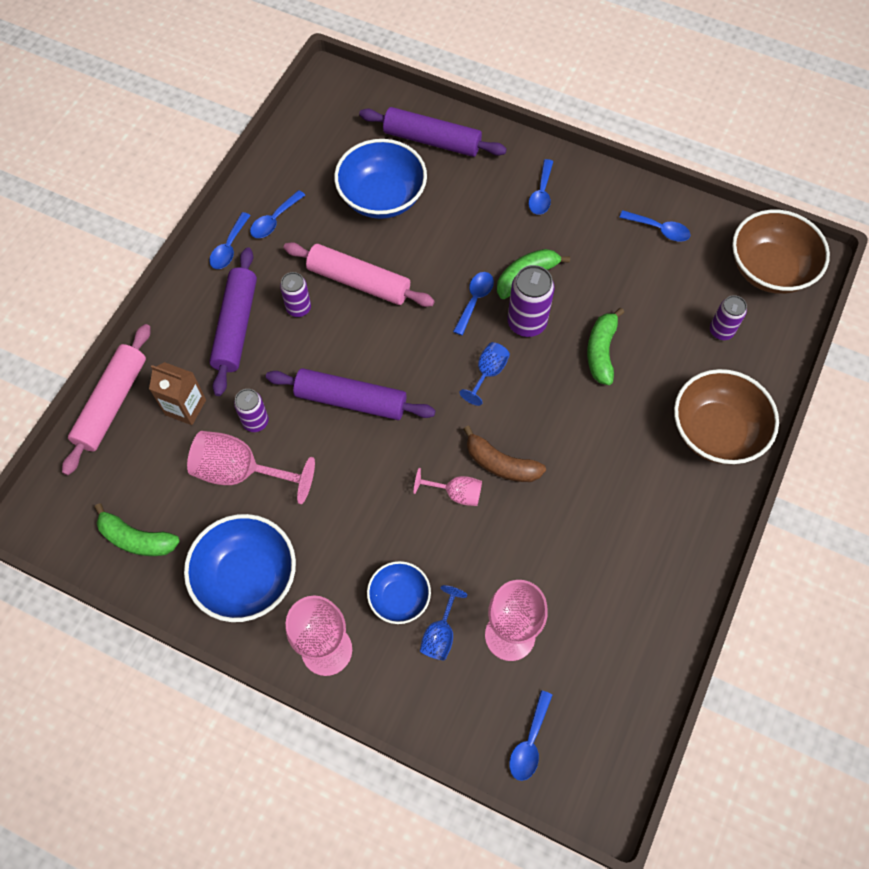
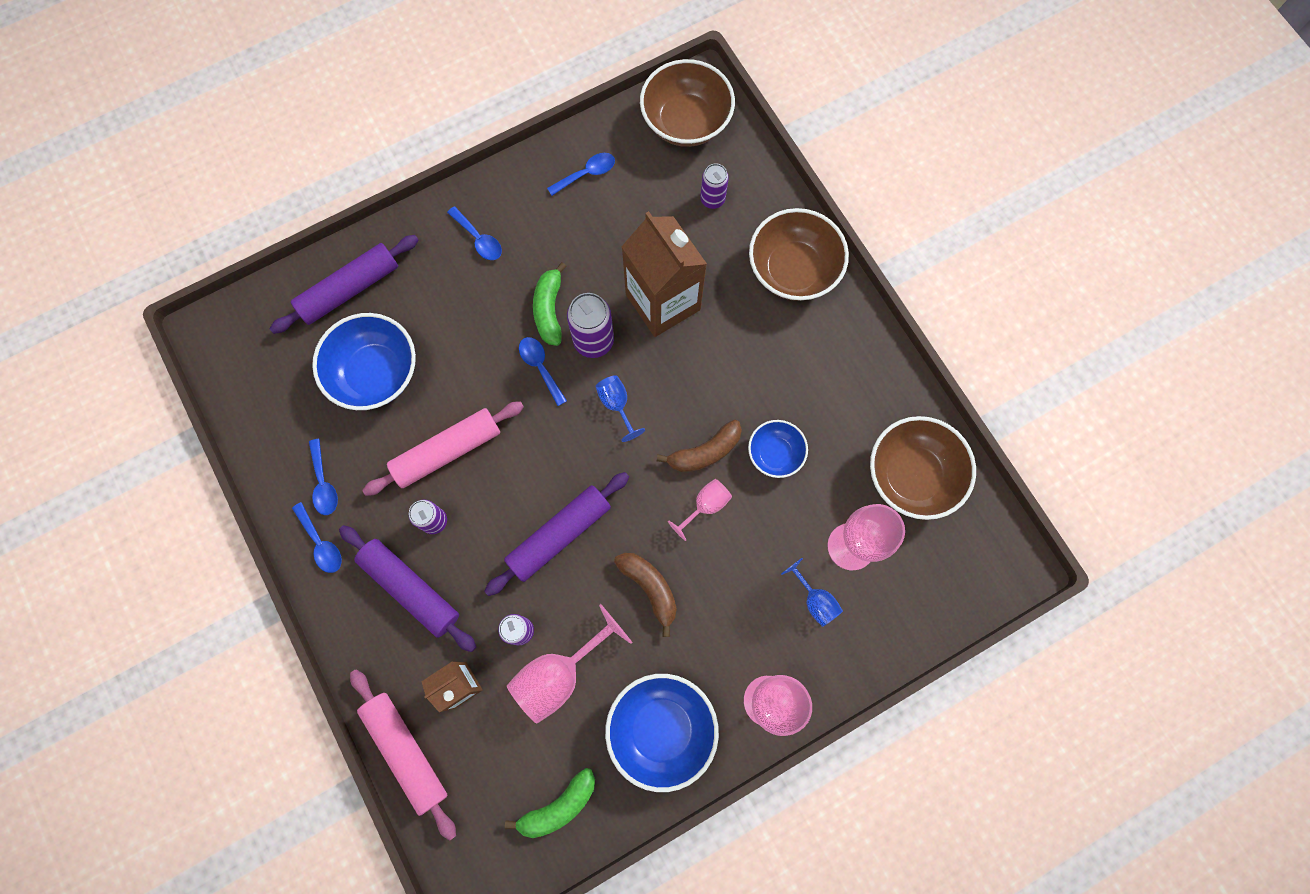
camera: 55 degrees left, 10 degrees up
blue bowl [367,561,431,624] -> blue bowl moved to [748,420,808,478]
blue spoon [509,690,552,781] -> none
green banana [587,308,624,385] -> brown carton [621,211,707,337]
none -> brown banana [614,553,677,637]
none -> brown bowl [870,416,976,520]

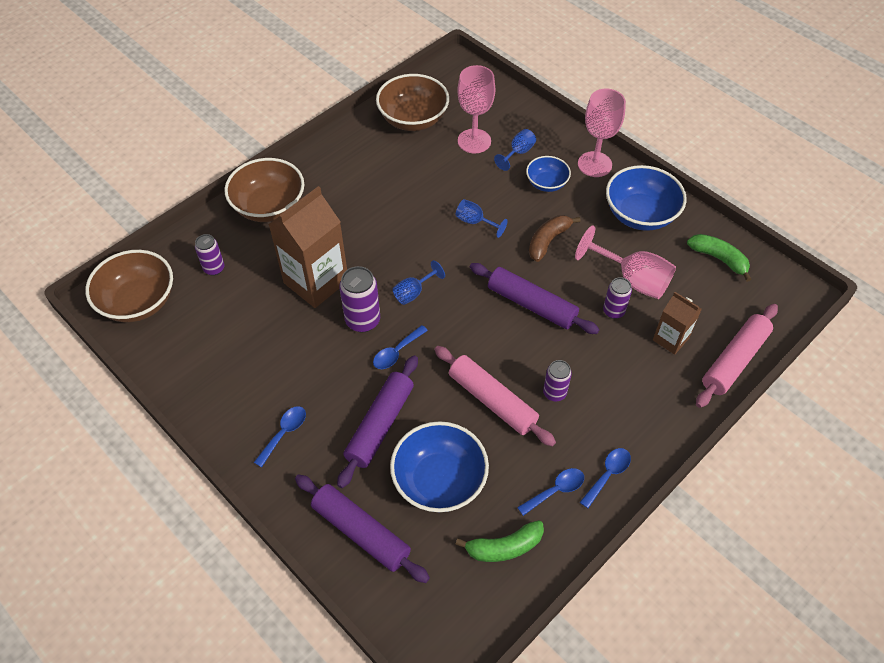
camera: 105 degrees left, 20 degrees down
purple rolling pin [339,525,476,652] -> purple rolling pin moved to [337,355,418,488]
green banana [533,262,567,346] -> green banana moved to [455,520,544,562]
blue spoon [547,153,615,196] -> none
brown banana [657,420,742,472] -> none
pink goblet [668,479,732,541] -> blue goblet [456,199,508,238]
blue bowl [748,420,808,478] -> blue bowl moved to [526,156,571,192]

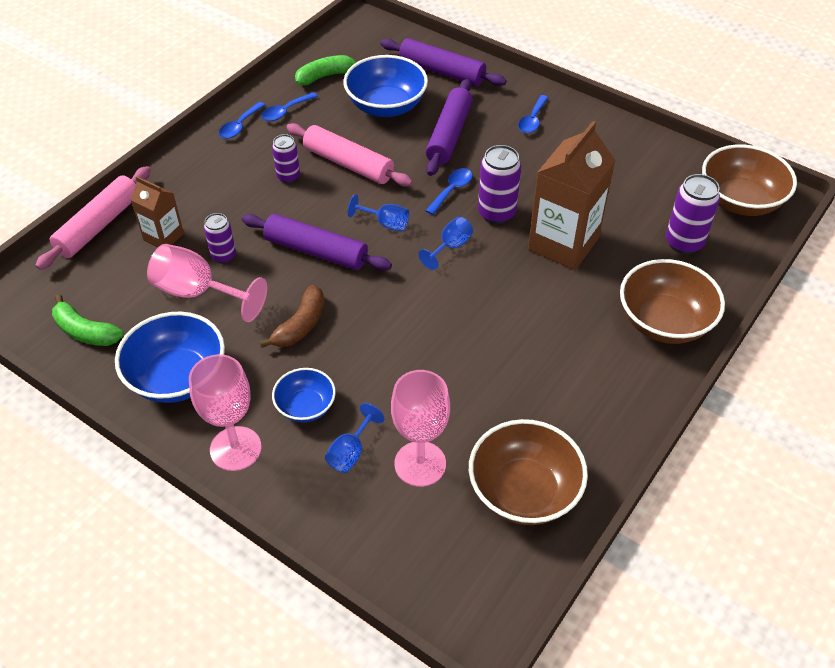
camera: 170 degrees right, 5 degrees down
purple can [195,234,225,276] -> purple can [666,174,720,254], size x1.57
blue goblet [456,199,508,238] -> blue goblet moved to [348,194,409,231]

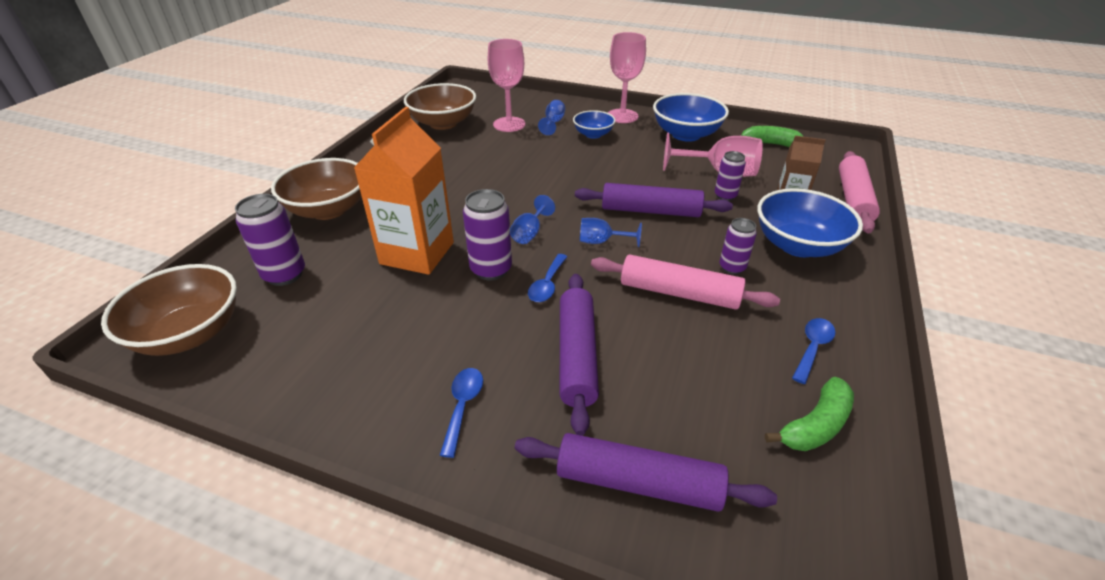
camera: 165 degrees right, 10 degrees down
blue spoon [219,102,265,139] -> none
brown banana [260,285,324,348] -> none
blue bowl [343,55,428,117] -> blue bowl moved to [757,188,863,257]
brown carton [528,121,616,270] -> orange carton [354,107,454,275]

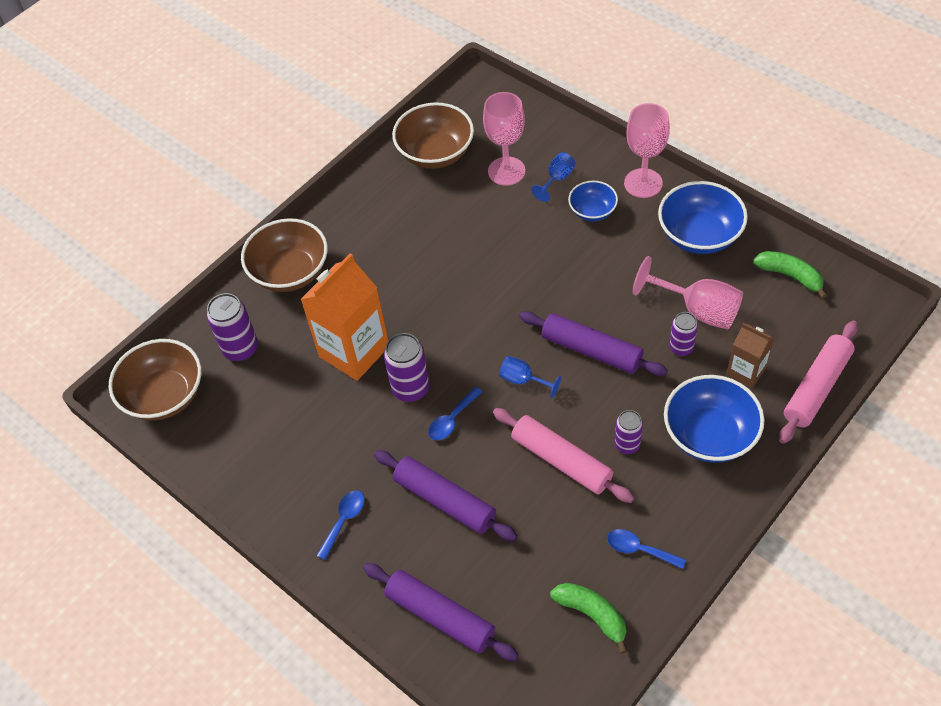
camera: 25 degrees right, 15 degrees up
blue goblet [510,195,555,244] -> none
purple rolling pin [560,274,599,436] -> purple rolling pin turned 75 degrees counterclockwise [374,450,517,541]
green banana [765,377,854,451] -> green banana turned 120 degrees counterclockwise [550,583,627,654]
blue spoon [792,318,836,384] -> blue spoon turned 120 degrees counterclockwise [607,529,686,569]

